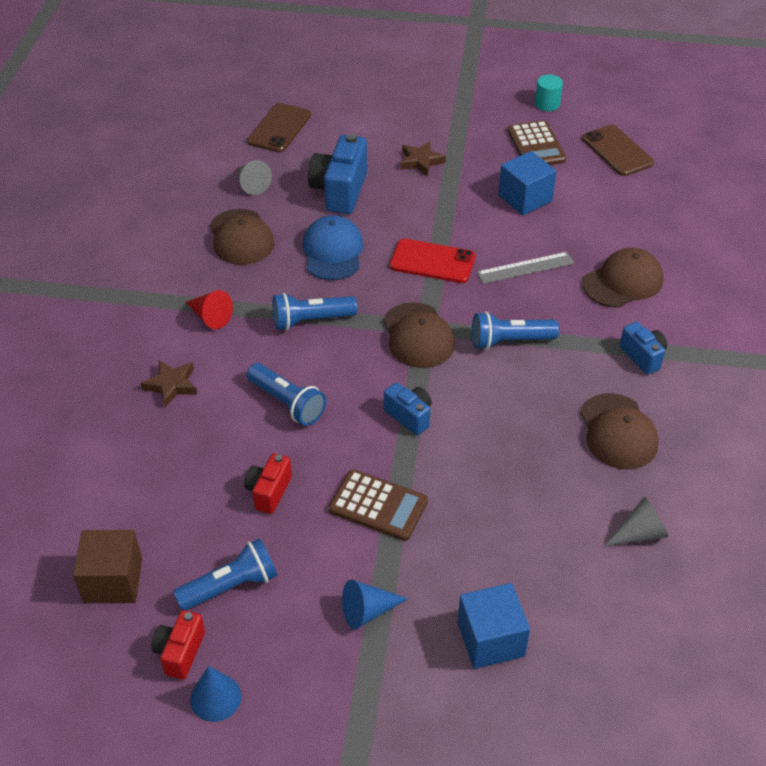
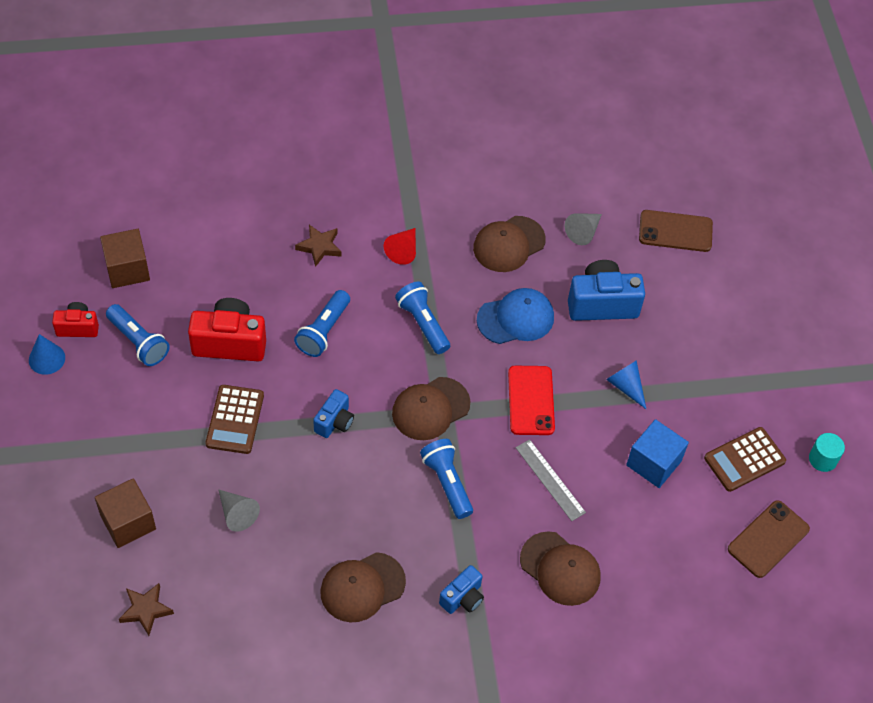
camera: 70 degrees right, 10 degrees up
red camera [244,453,292,514] -> red camera [188,298,266,362], size x1.74
blue cone [342,580,408,629] -> blue cone moved to [606,360,646,409]
brown star [400,141,446,176] -> brown star moved to [119,583,174,636]
blue cube [458,583,530,669] -> brown cube [95,478,156,548]
grey cone [604,497,668,546] -> grey cone moved to [218,489,260,532]

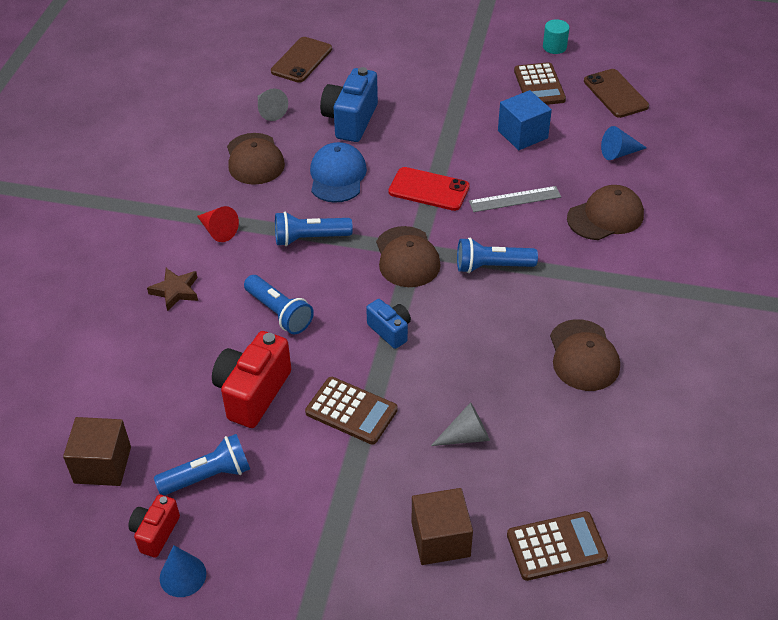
camera: 65 degrees left, 10 degrees down
brown star [119,583,174,636] -> brown calculator [507,511,608,581]
blue camera [439,565,484,614] -> none
blue cone [606,360,646,409] -> blue cone moved to [601,126,647,160]

